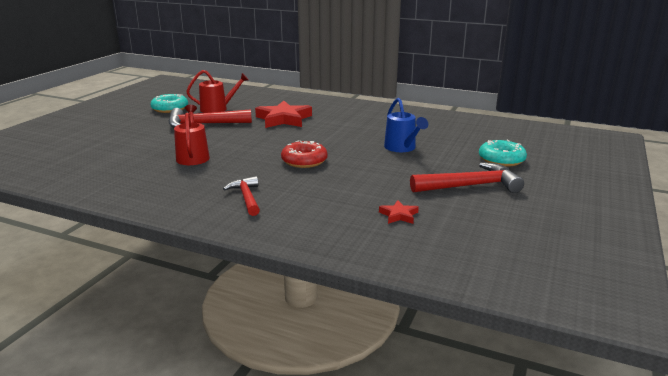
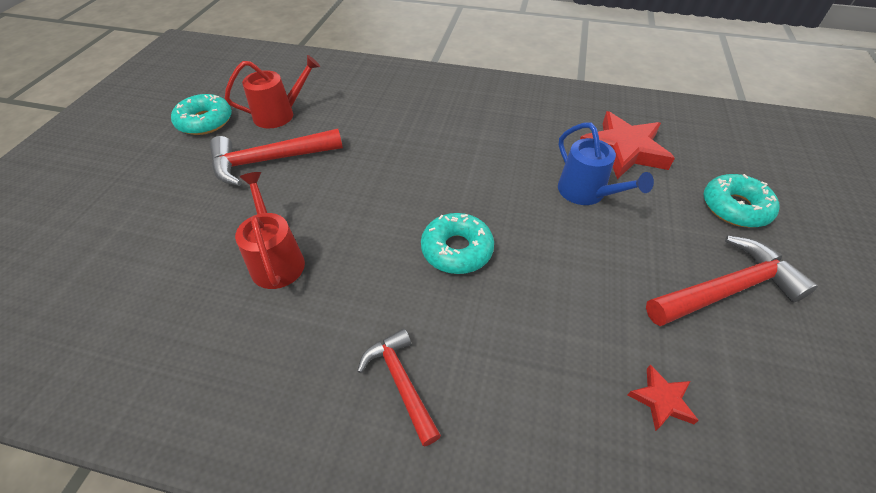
camera: 10 degrees left, 25 degrees up
red star [255,101,312,128] -> red star moved to [580,111,675,179]
red donut [281,141,328,168] -> turquoise donut [421,213,494,274]

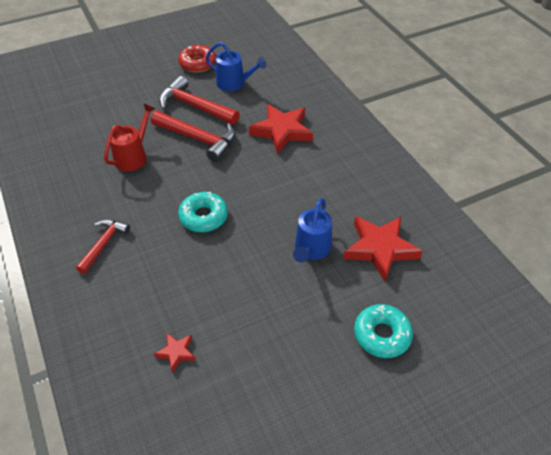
camera: 50 degrees right, 0 degrees up
turquoise donut [171,94,232,135] -> red donut [178,45,216,72]
red watering can [225,55,320,128] -> blue watering can [206,42,266,91]
red hammer [646,236,818,326] -> red hammer moved to [151,111,236,162]
none -> red star [249,104,313,154]

